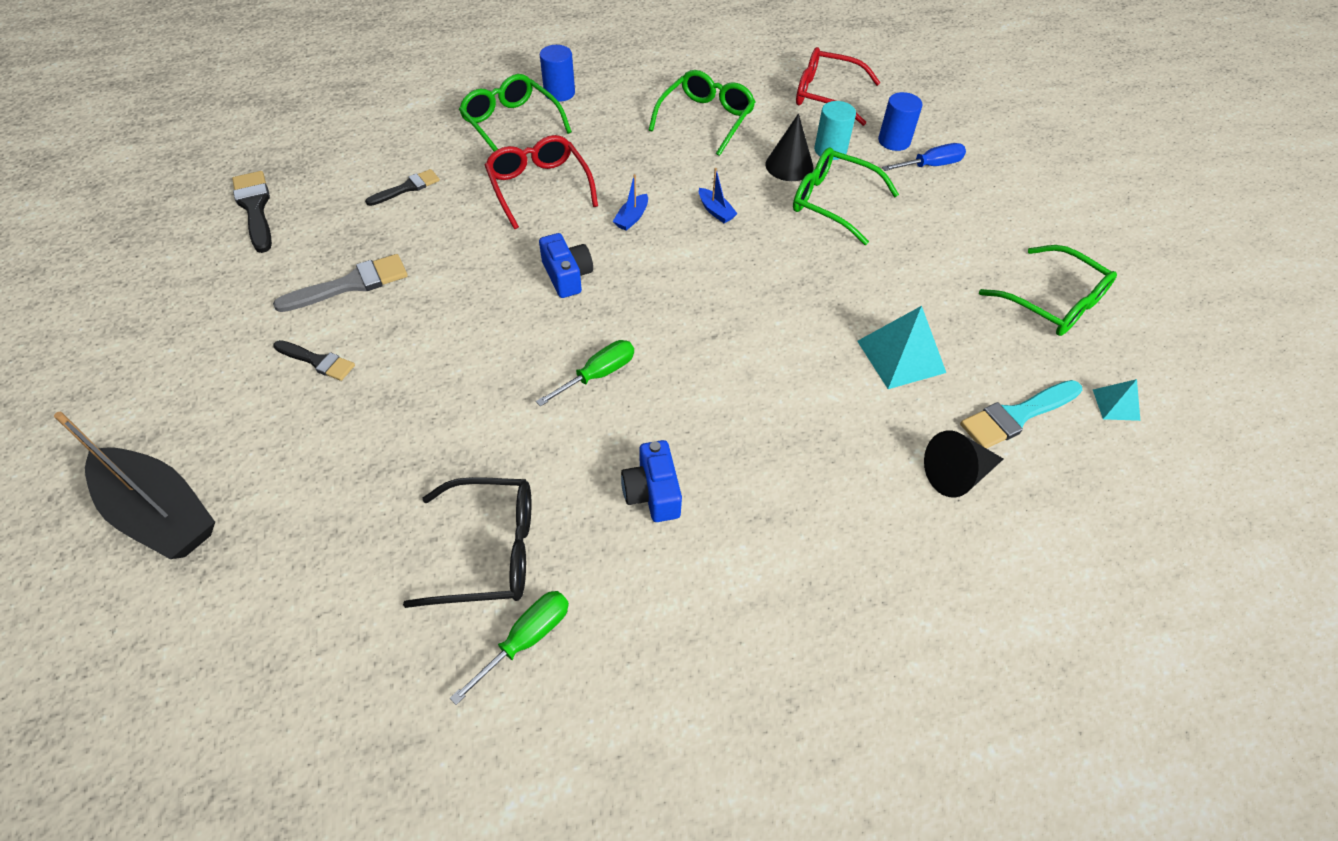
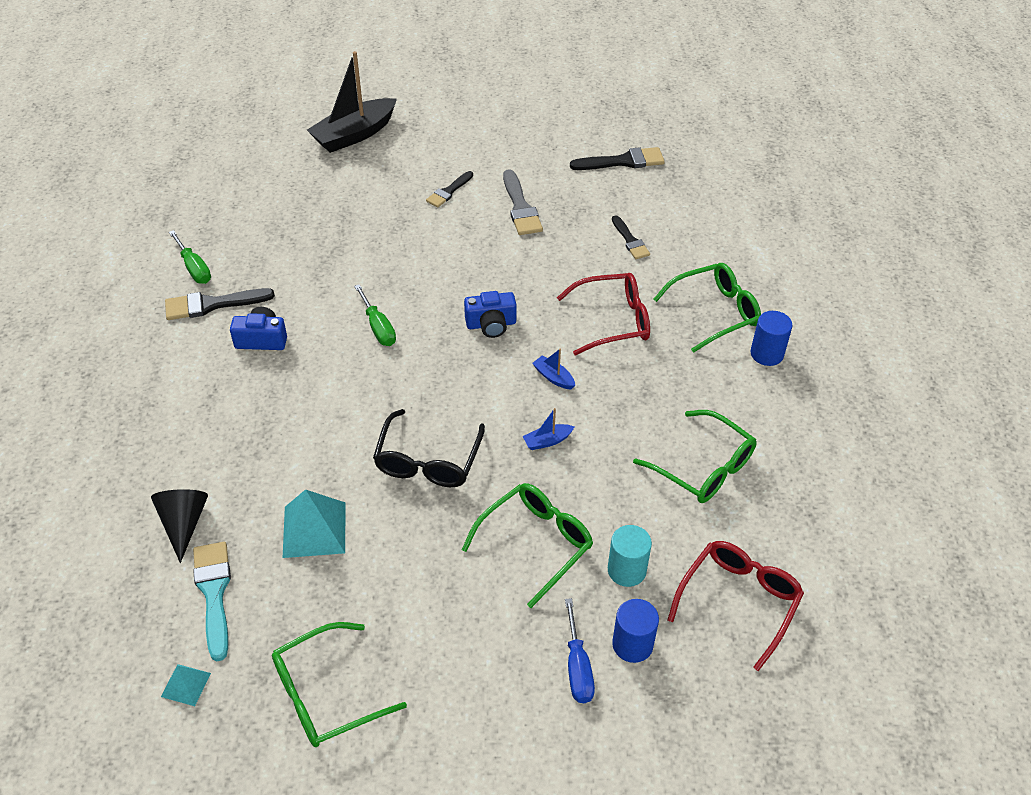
camera: 105 degrees right, 5 degrees down
black glasses [403,477,531,608] -> black glasses moved to [373,409,485,487]
black cone [765,113,813,181] -> none
none -> black brush [165,288,275,320]

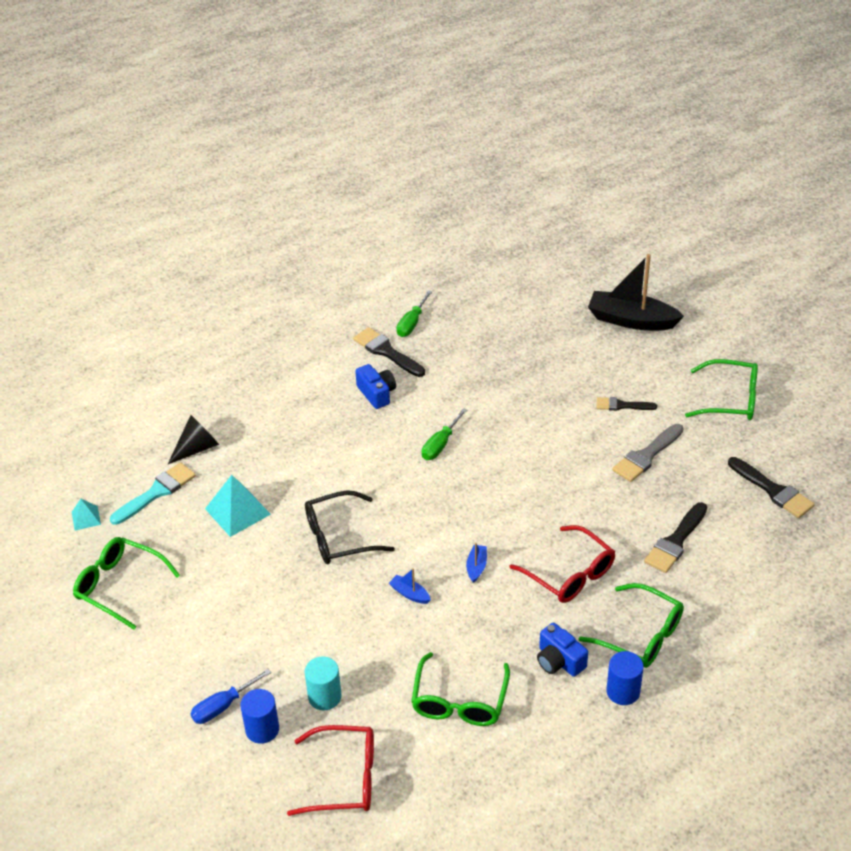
camera: 60 degrees right, 5 degrees down
green glasses [462,483,593,608] -> green glasses moved to [685,359,758,420]
blue camera [464,291,517,338] -> blue camera moved to [537,623,588,677]
black brush [612,215,650,259] -> black brush [644,502,707,573], size x1.54

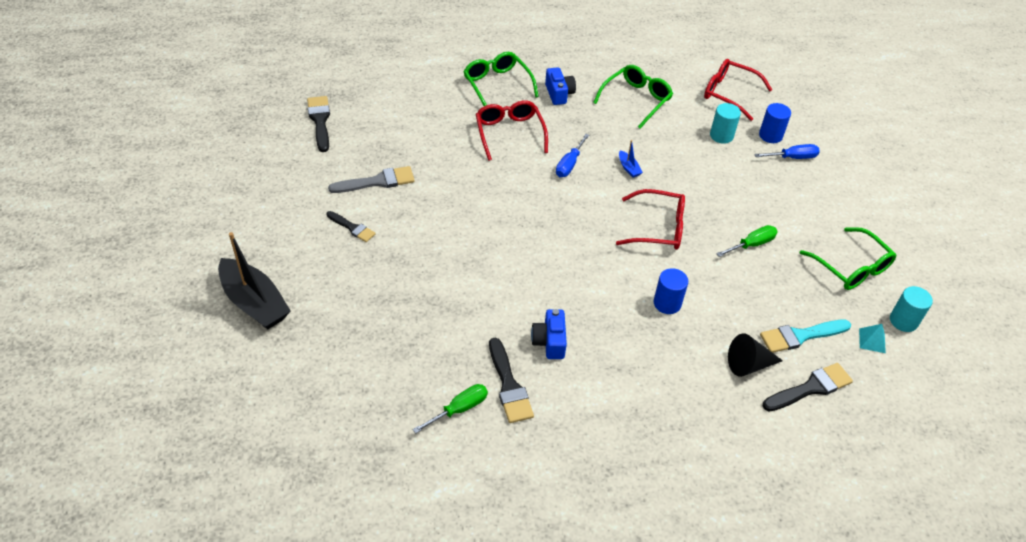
camera: 155 degrees left, 5 degrees up
turquoise pyramid [205,475,271,537] -> none
black glasses [305,491,395,564] -> red glasses [616,189,685,250]
green screwdriver [422,408,467,460] -> green screwdriver moved to [716,225,778,257]
blue boat [466,543,487,583] -> blue screwdriver [556,134,589,177]
blue cylinder [606,651,644,705] -> blue cylinder moved to [653,268,688,314]
black brush [644,502,707,573] -> black brush moved to [763,363,853,411]
green glasses [685,359,758,420] -> none
none -> turquoise cylinder [890,286,933,332]

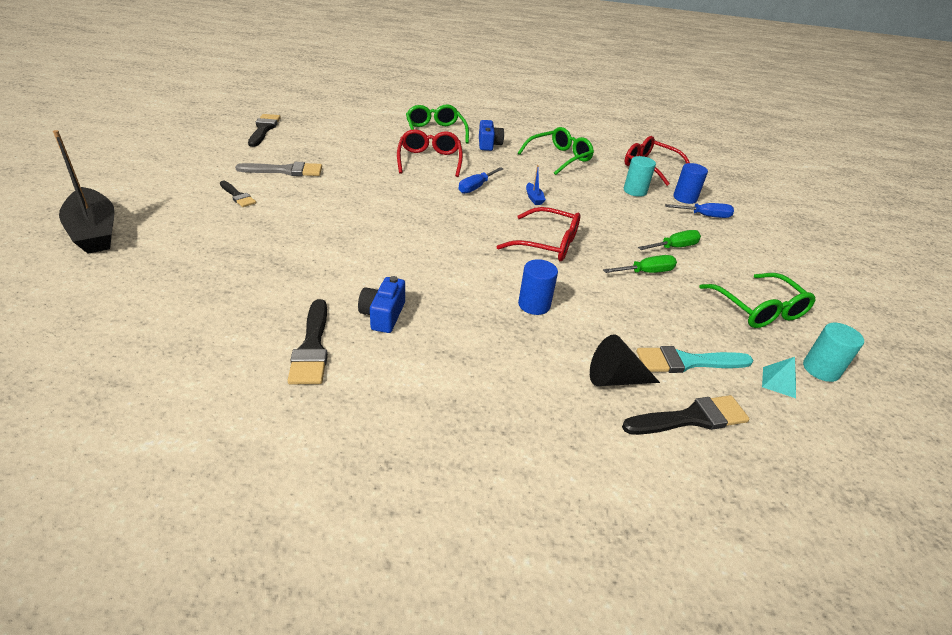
camera: 10 degrees right, 10 degrees down
green screwdriver [412,384,488,434] -> green screwdriver moved to [638,230,701,250]

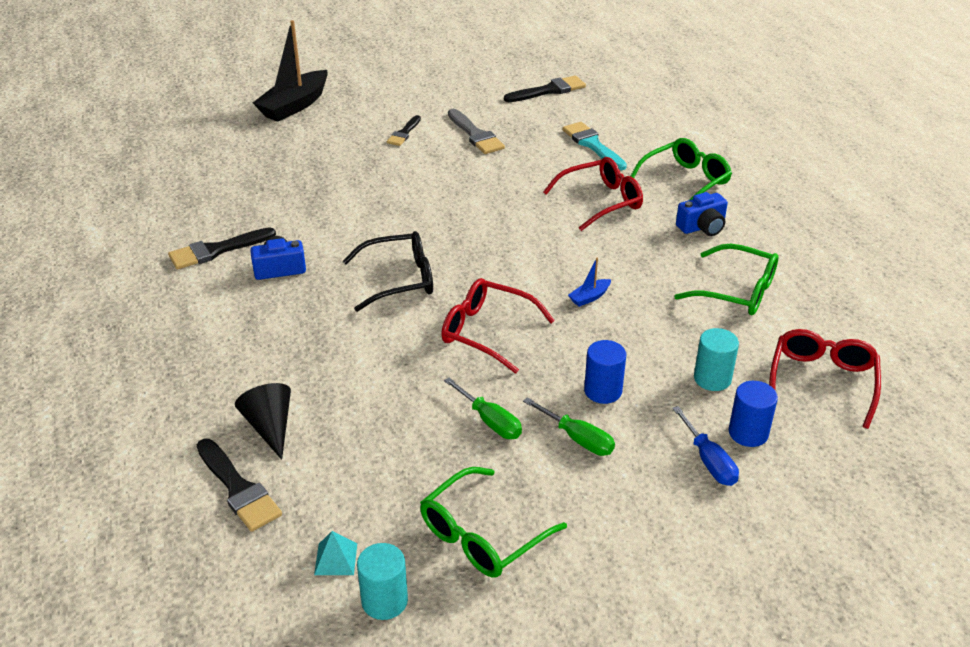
camera: 70 degrees right, 0 degrees up
blue screwdriver [458,167,503,194] -> none
red glasses [497,207,581,262] -> red glasses turned 120 degrees clockwise [441,278,555,373]
blue cylinder [518,259,558,315] -> blue cylinder moved to [584,340,626,404]
turquoise brush [637,346,753,373] -> turquoise brush moved to [562,122,627,170]
none -> black glasses [343,231,433,312]

